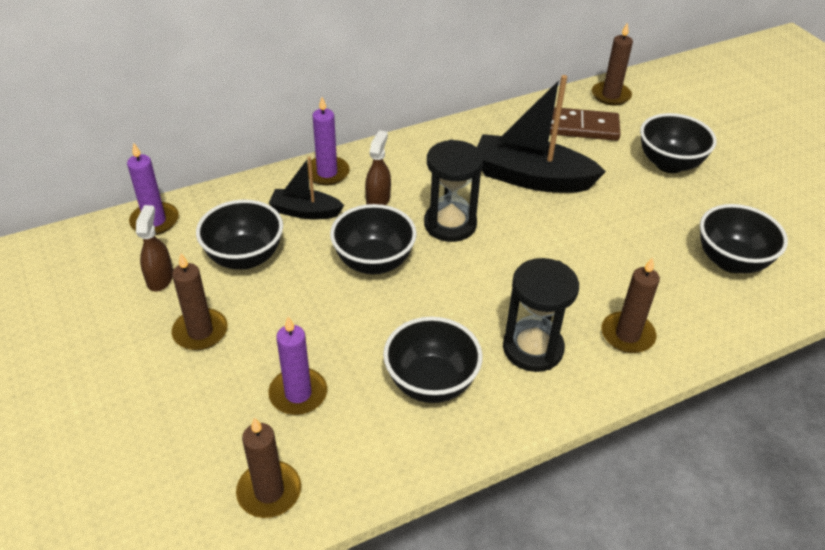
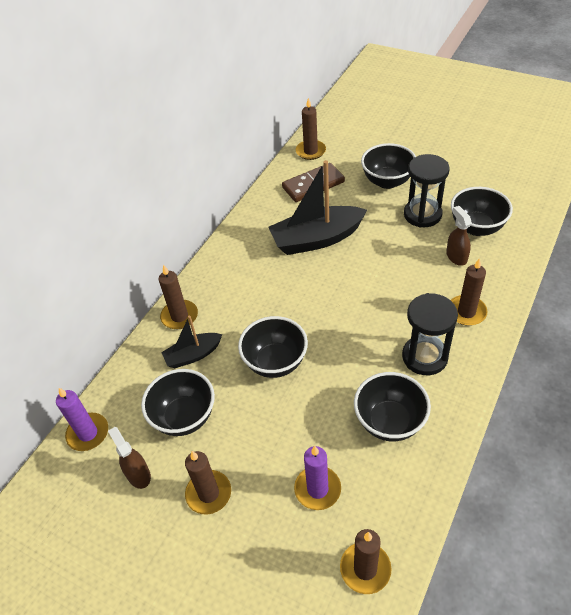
camera: 30 degrees left, 5 degrees up
purple candle [307,97,350,186] -> brown candle [159,265,198,329]
brown spray bottle [365,130,391,205] -> brown spray bottle moved to [446,206,472,266]
black hourglass [424,140,483,242] -> black hourglass moved to [404,154,449,228]

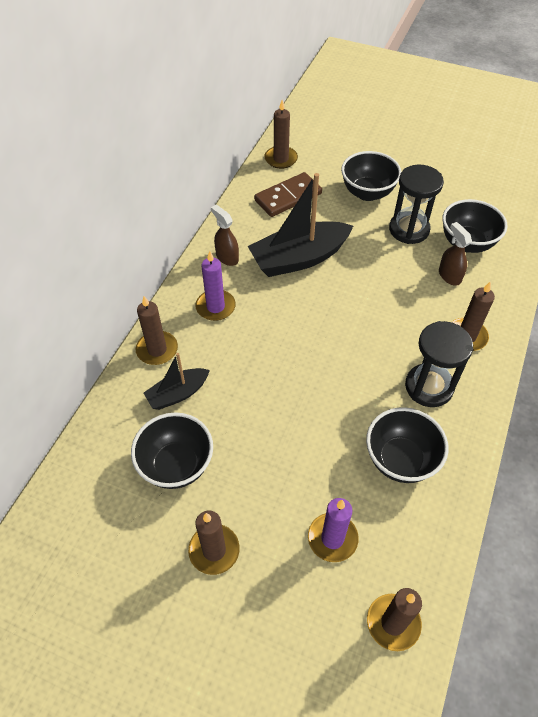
camera: 10 degrees left, 5 degrees up
purple candle [56,388,108,451] -> purple candle moved to [195,251,236,321]
brown spray bottle [108,427,151,489] -> brown spray bottle moved to [211,205,239,266]
black bowl [238,316,308,378] -> none

